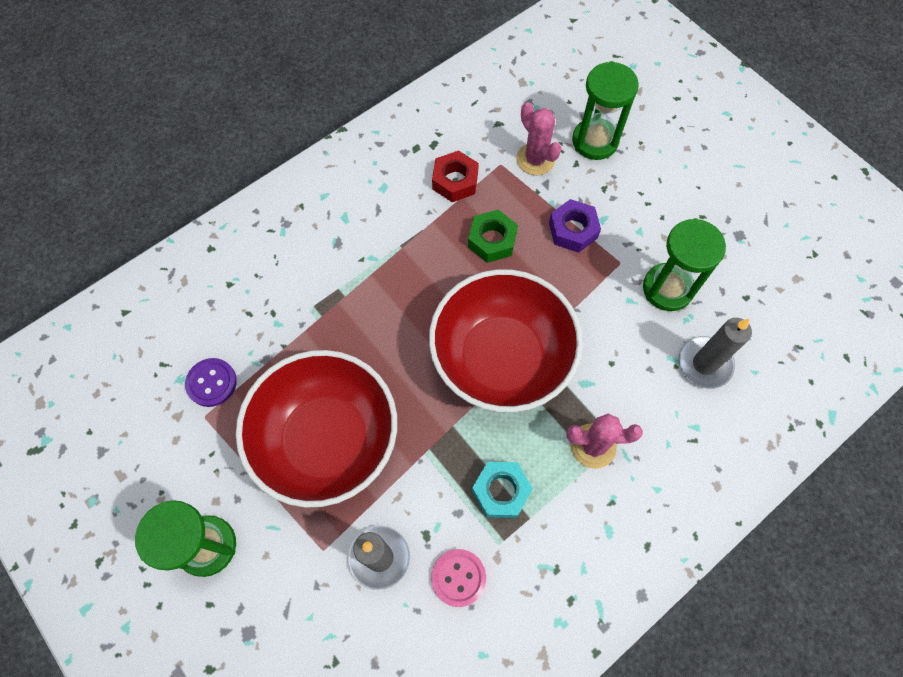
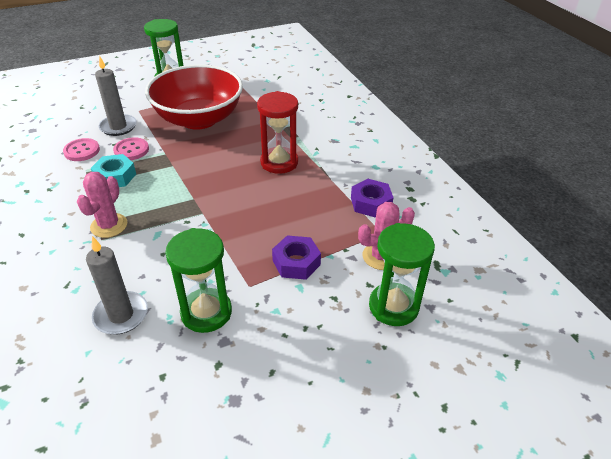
camera: 105 degrees right, 25 degrees down
purple button [185,358,237,407] -> none
red bowl [429,269,583,412] -> none
red nut [432,150,479,202] -> purple nut [351,179,394,218]
green nut [468,209,518,263] -> none
none -> pink button [113,137,149,160]
none -> red hourglass [257,91,298,174]

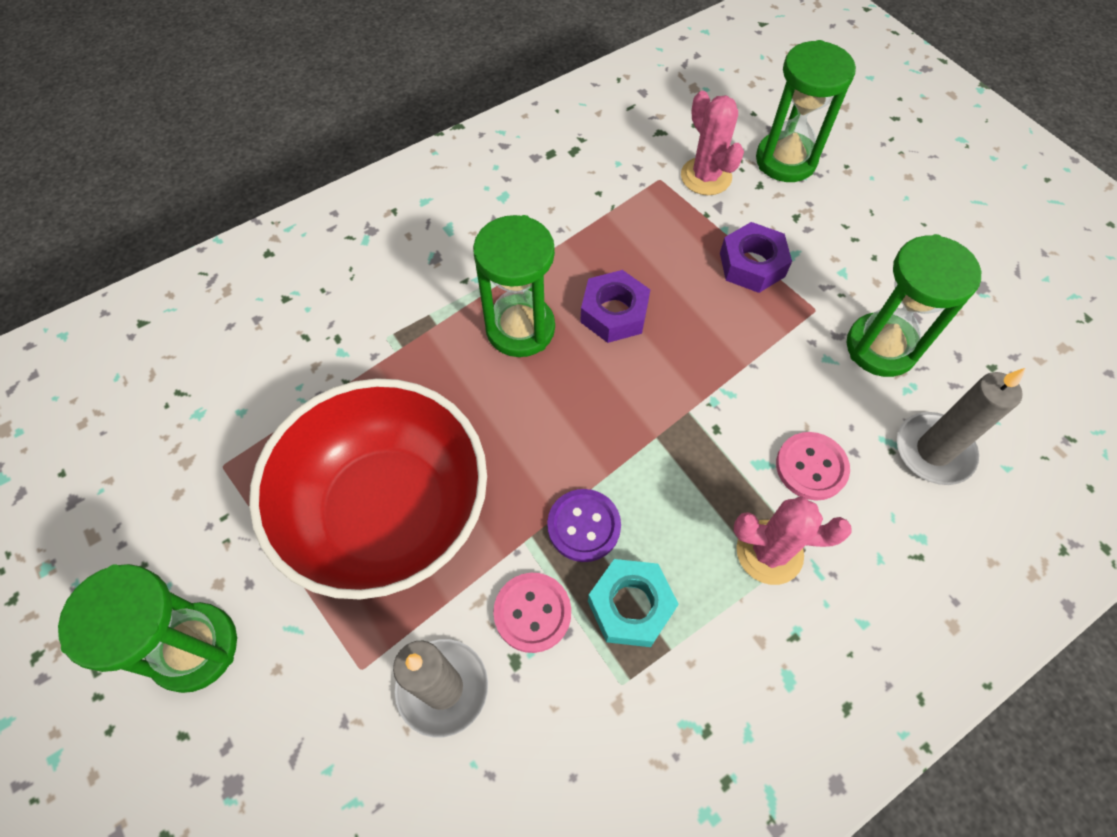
camera: 100 degrees left, 20 degrees up
pink button [63,138,100,161] -> pink button moved to [776,432,850,501]
red hourglass [257,91,298,174] -> green hourglass [473,215,555,357]
purple nut [351,179,394,218] -> purple nut moved to [580,270,650,343]
none -> purple button [547,489,621,562]

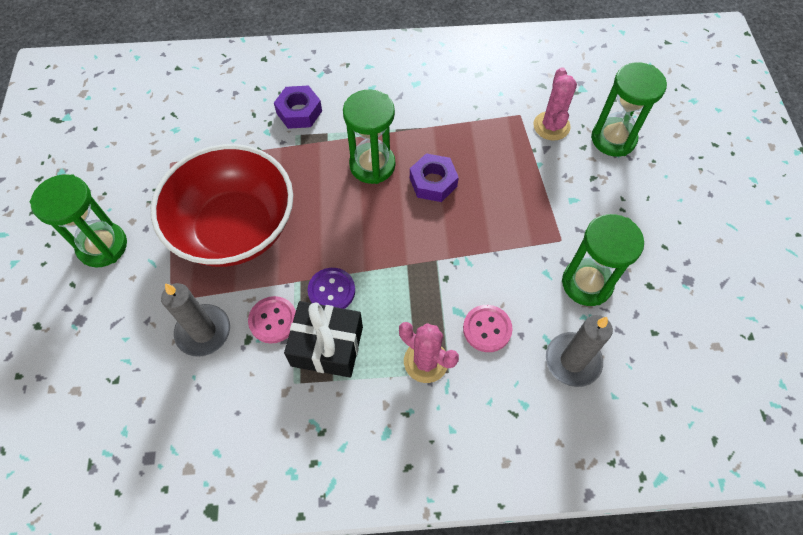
camera: 30 degrees right, 0 degrees up
turquoise nut [588,559,679,647] -> black gift [284,301,363,378]
purple nut [720,222,792,293] -> purple nut moved to [274,85,322,129]

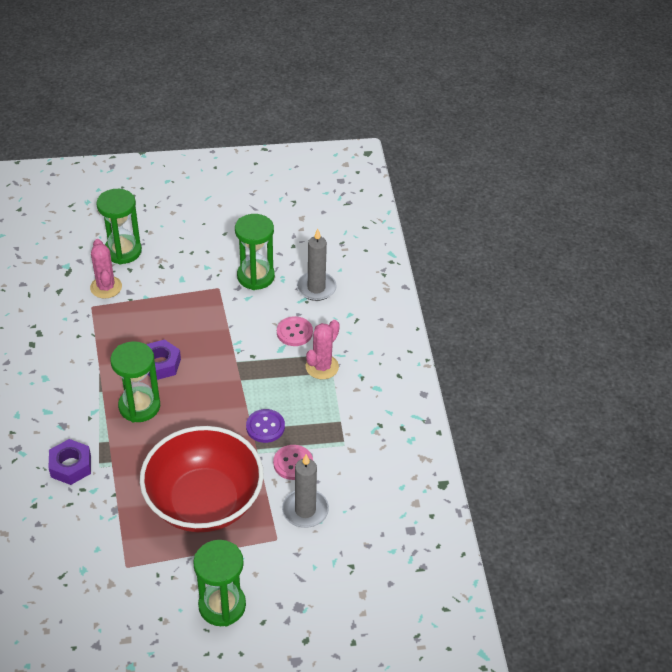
camera: 95 degrees left, 15 degrees down
black gift [284,301,363,378] -> none
pink cactus [533,67,577,141] -> pink cactus turned 75 degrees clockwise [90,239,122,299]

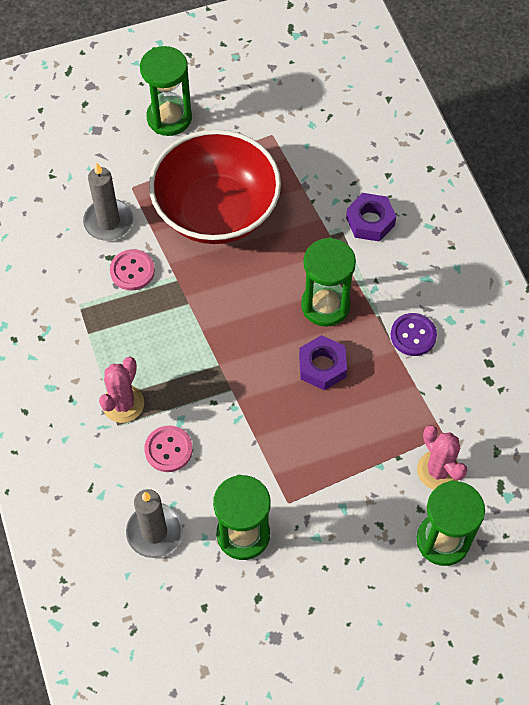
camera: 170 degrees right, 15 degrees up
purple button [246,409,285,443] -> purple button moved to [391,313,437,356]

